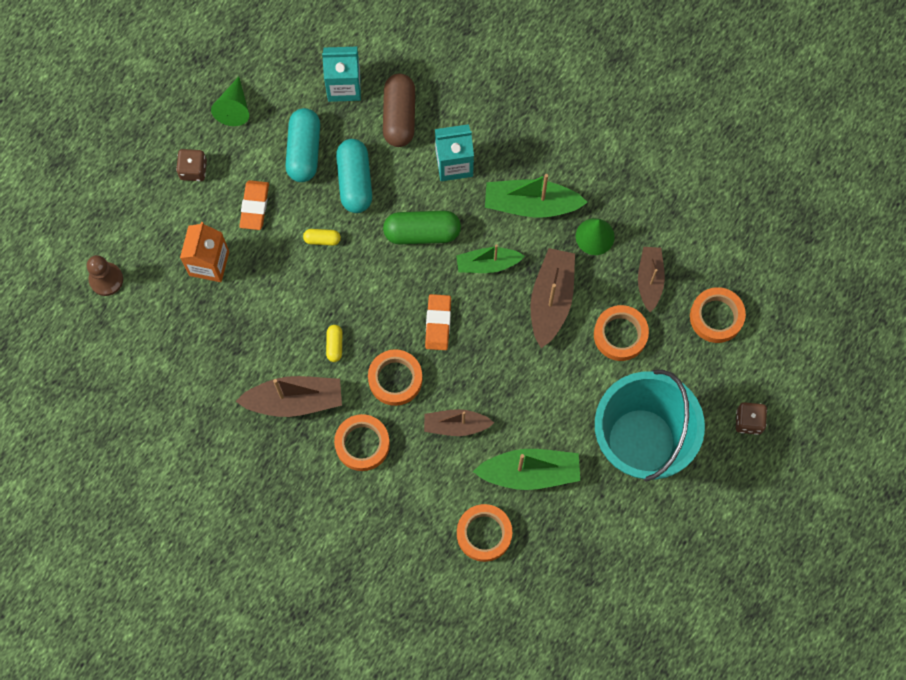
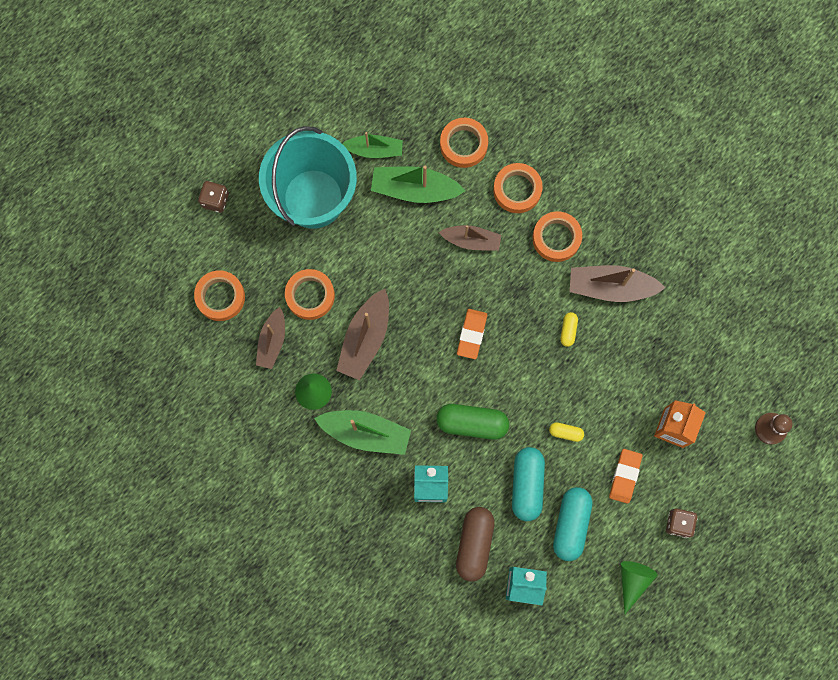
camera: 170 degrees left, 5 degrees up
orange tape [368,349,423,406] -> orange tape moved to [493,163,543,213]
green boat [456,244,525,273] -> green boat moved to [342,132,403,158]

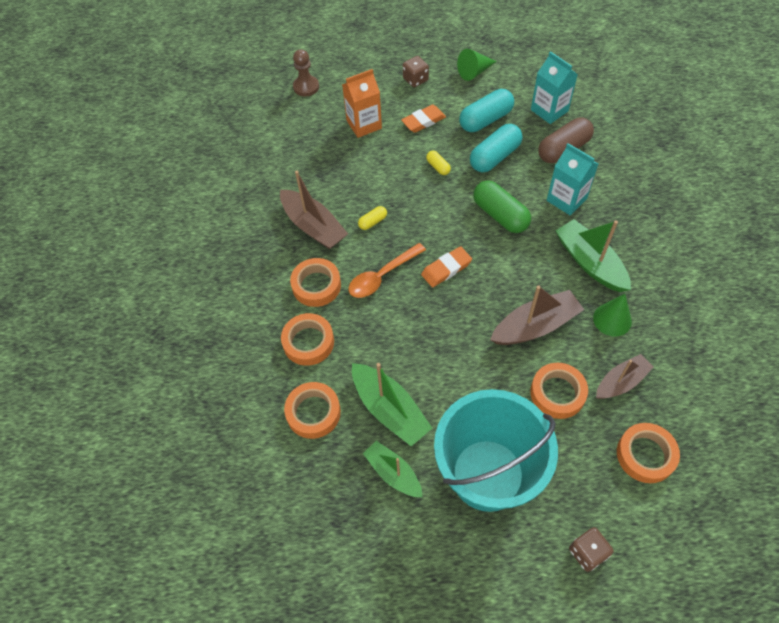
camera: 135 degrees left, 20 degrees down
brown boat [439,225,501,251] -> none
none -> orange spoon [348,243,426,298]

